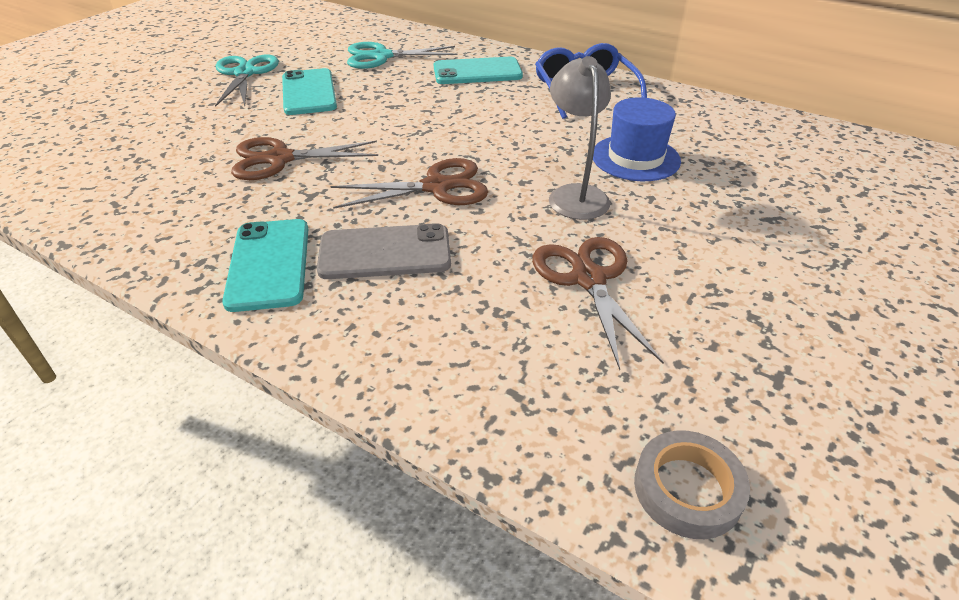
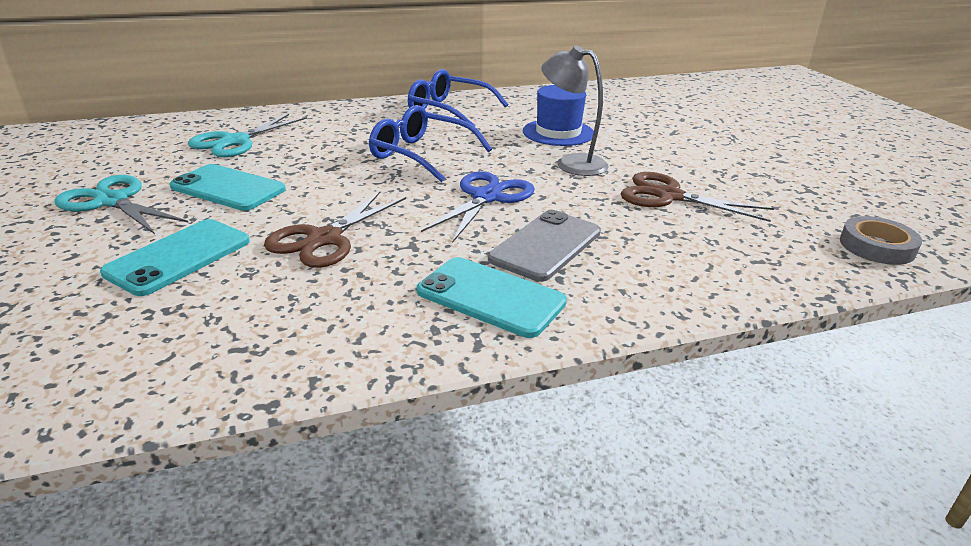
camera: 50 degrees left, 10 degrees down
brown scissors [330,158,488,209] -> blue scissors [421,171,535,242]
turquoise phone [434,57,523,84] -> turquoise phone moved to [100,219,250,296]
none -> blue glasses [369,105,492,182]

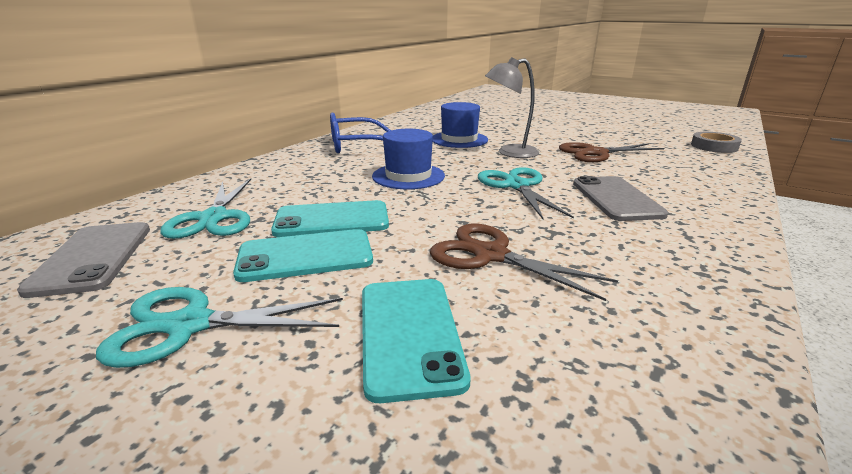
camera: 40 degrees left, 5 degrees down
brown scissors [264,192,406,268] -> brown scissors turned 135 degrees clockwise [430,223,618,301]
blue glasses [369,105,492,182] -> blue hat [372,129,445,189]
turquoise phone [417,257,567,338] -> turquoise phone moved to [271,200,389,237]
blue scissors [421,171,535,242] -> turquoise scissors [478,167,574,219]
none -> grey phone [17,222,150,298]

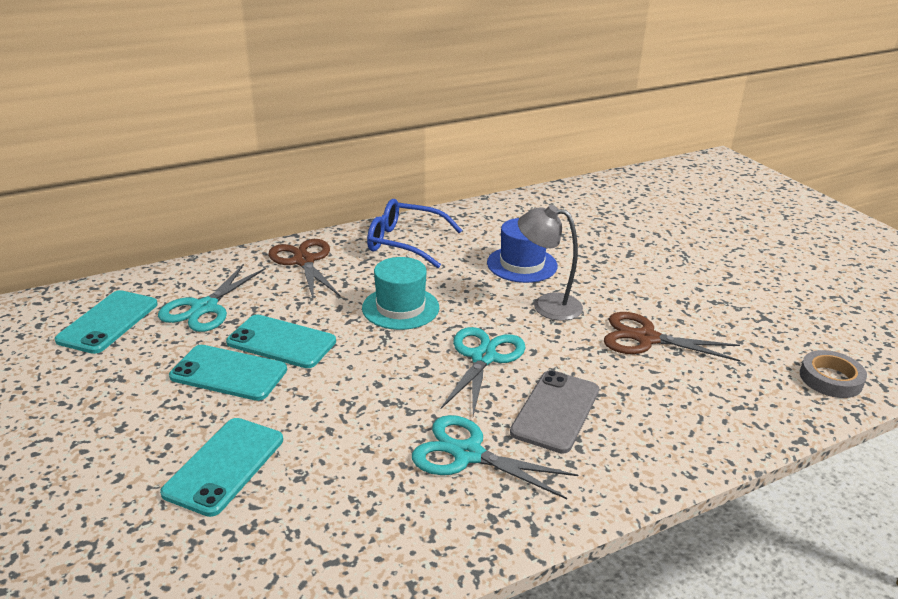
camera: 30 degrees right, 5 degrees up
grey phone [17,222,150,298] -> turquoise phone [55,290,158,354]
turquoise scissors [96,287,343,368] -> turquoise scissors moved to [412,415,578,499]
blue hat [372,129,445,189] -> turquoise hat [362,257,439,330]
brown scissors [430,223,618,301] -> brown scissors moved to [268,239,340,299]

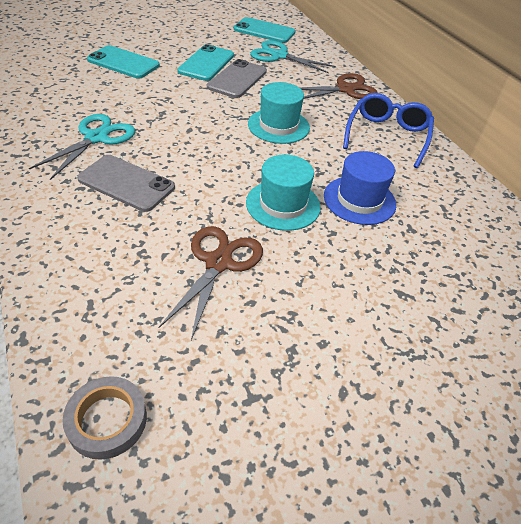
camera: 90 degrees right, 15 degrees up
turquoise phone [226,314,336,368] -> grey phone [207,59,267,98]
turquoise scissors [440,327,526,416] -> none
grey lamp [518,205,583,321] -> turquoise hat [246,155,321,231]

